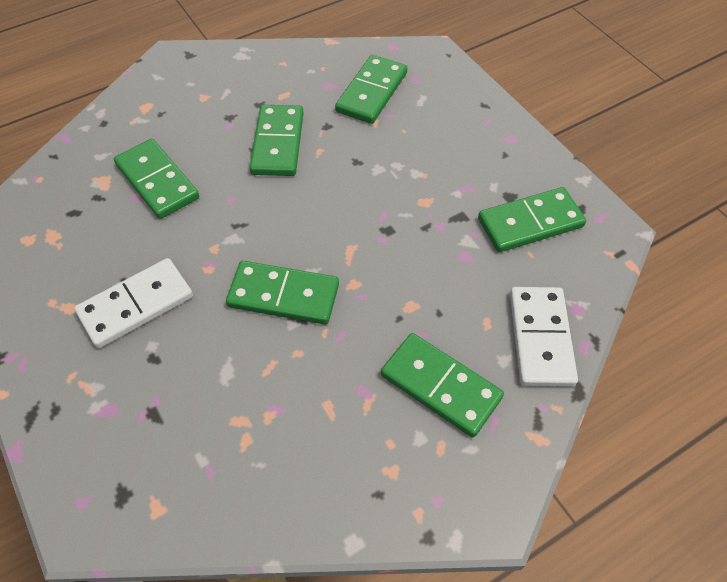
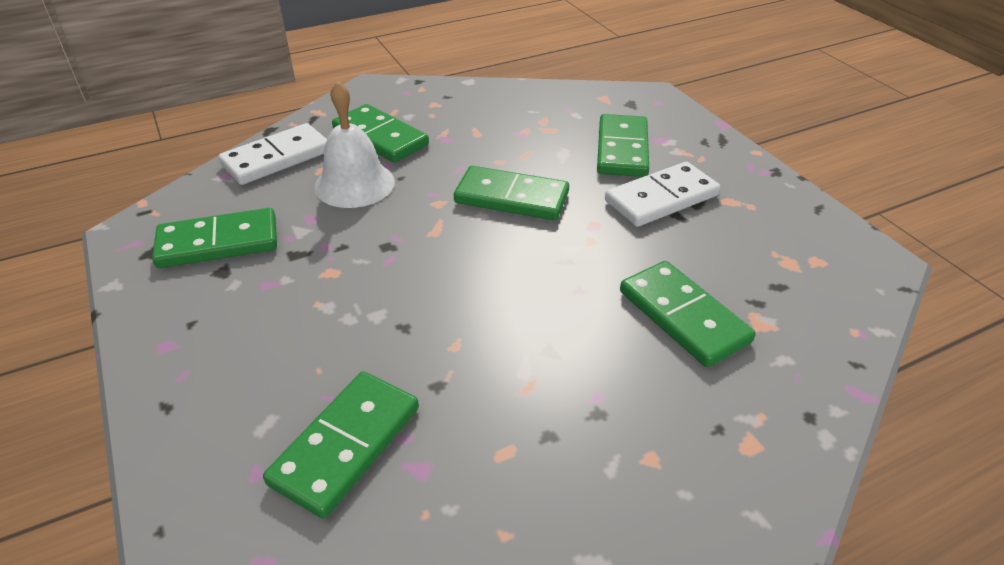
camera: 175 degrees left, 15 degrees down
green domino [249,105,304,176] -> green domino moved to [597,114,649,177]
white domino [510,287,578,387] -> white domino turned 45 degrees clockwise [218,123,327,185]
none -> white bell [314,81,395,208]

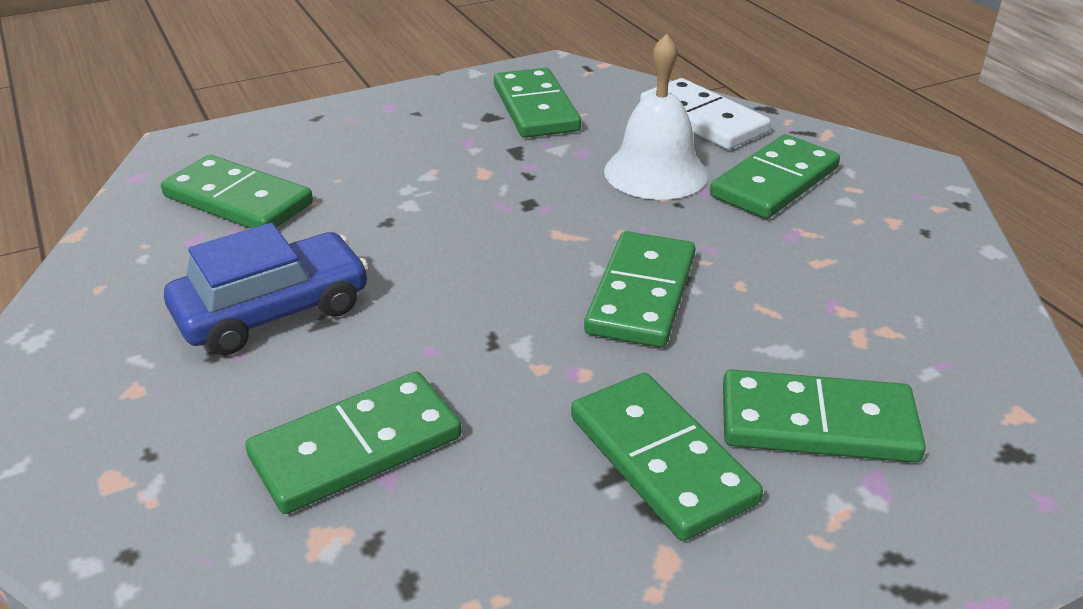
camera: 90 degrees right, 5 degrees down
white domino [605,162,721,227] -> green domino [571,373,763,541]
none -> blue car [164,223,369,355]

